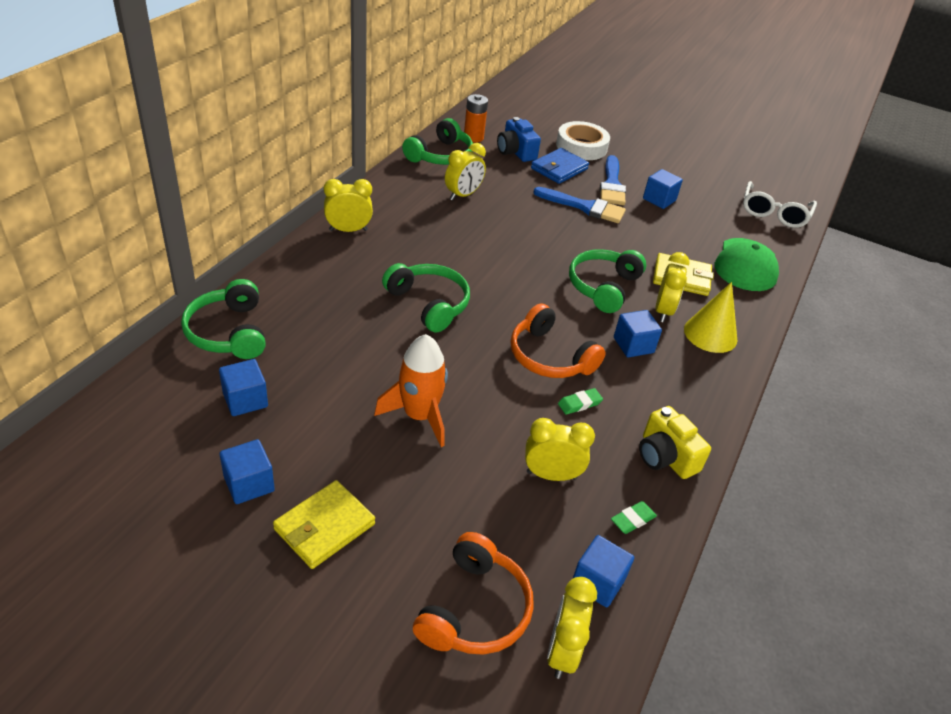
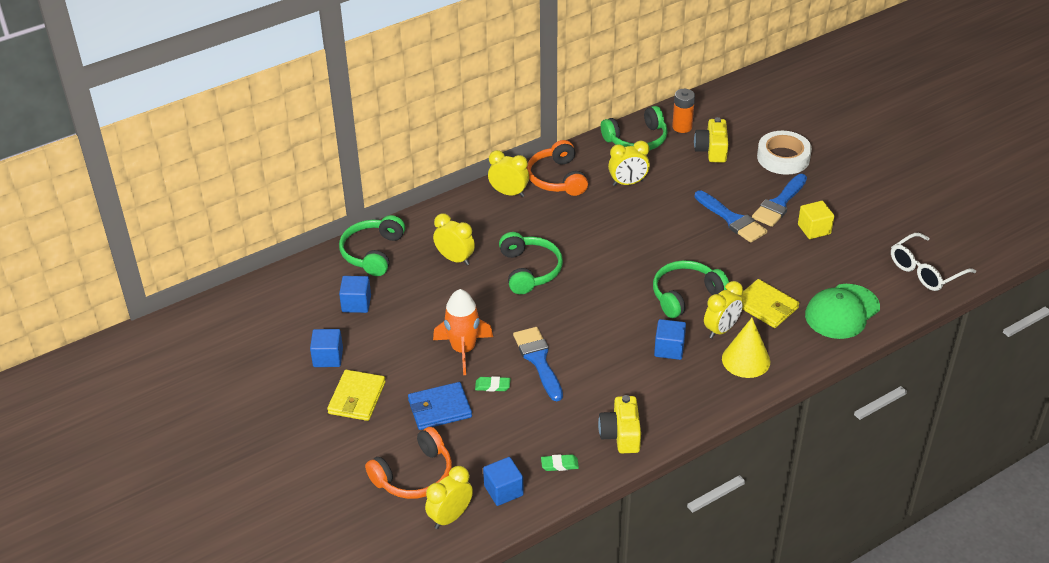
camera: 35 degrees right, 0 degrees up
yellow wallet [273,480,375,569] -> yellow wallet turned 60 degrees counterclockwise [327,370,386,421]
blue camera [497,117,541,162] -> yellow camera [694,117,728,162]
orange headphones [511,303,606,378] -> orange headphones moved to [527,140,588,196]
yellow clock [525,418,595,481] -> yellow clock moved to [433,214,475,265]
blue wallet [531,148,589,184] -> blue wallet moved to [408,382,472,430]
green eraser [558,388,603,415] -> green eraser moved to [475,376,511,392]
blue cube [643,169,683,209] -> yellow cube [798,201,834,239]
none -> blue brush [513,327,563,401]

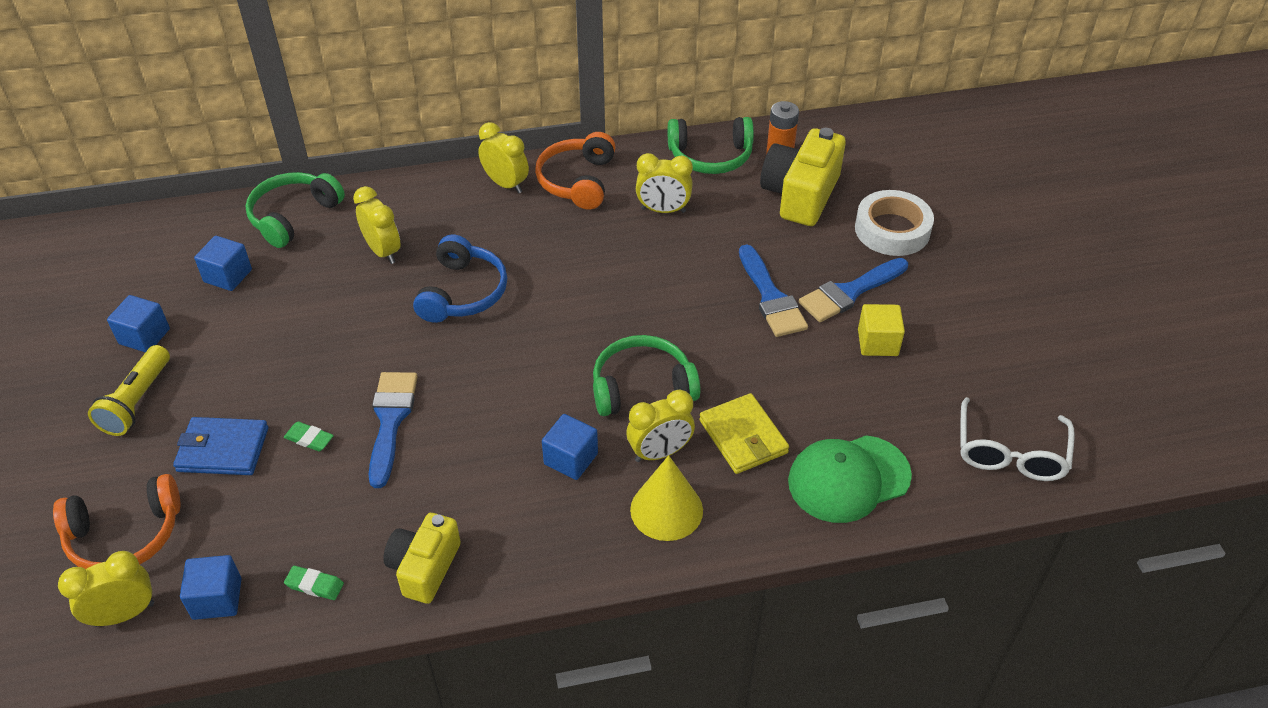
camera: 20 degrees right, 5 degrees up
yellow wallet [327,370,386,421] -> yellow flashlight [88,345,170,436]
orange rocket [433,289,493,375] -> none
green headphones [499,232,563,294] -> blue headphones [413,234,507,323]
yellow camera [694,117,728,162] -> yellow camera [760,128,846,226], size x1.53
white glasses [891,233,976,291] -> white glasses turned 60 degrees counterclockwise [960,397,1075,481]

